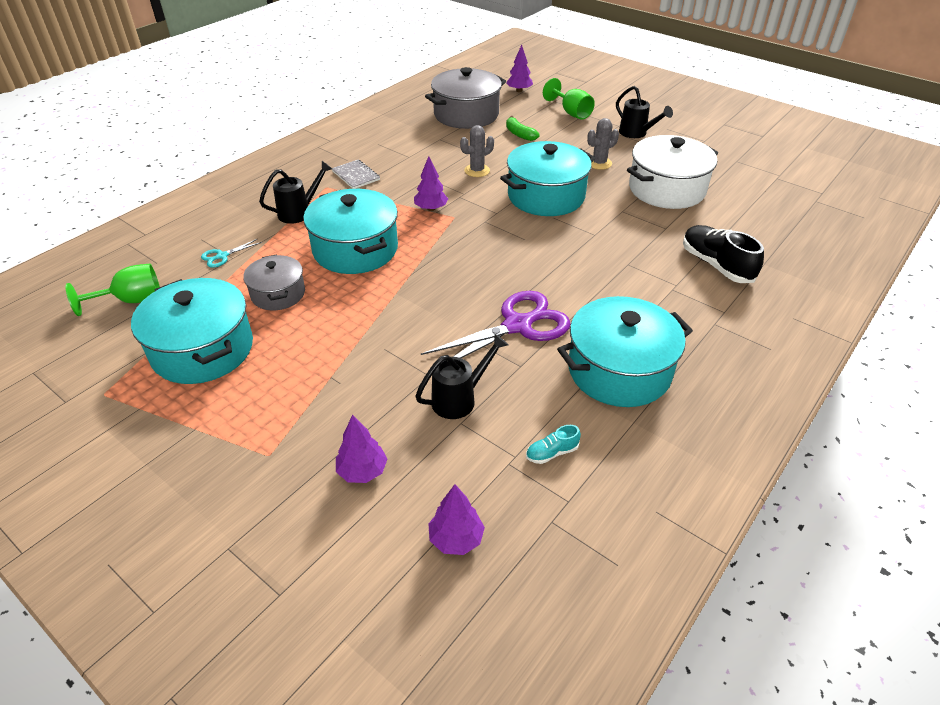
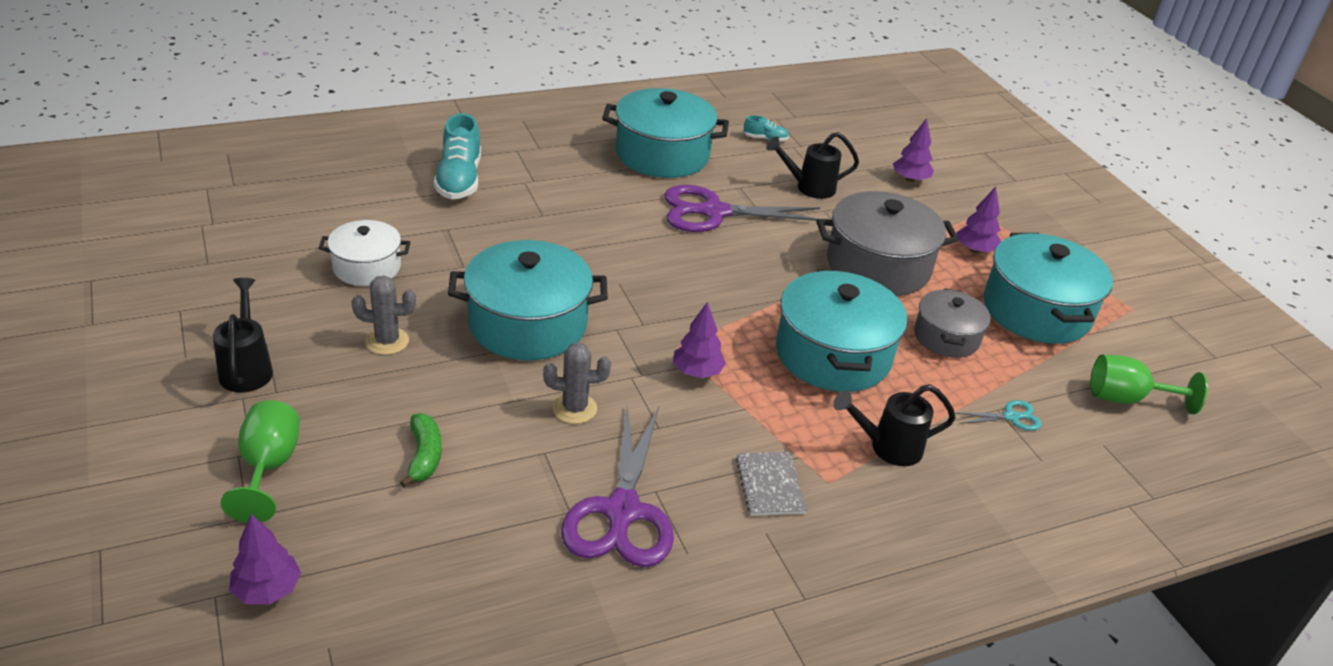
camera: 155 degrees left, 5 degrees down
grey pot [425,67,506,129] -> grey pot moved to [817,191,959,296]
purple tree [428,484,485,555] -> purple tree moved to [956,187,1001,253]
white pot [627,135,718,209] -> white pot [319,220,411,286], size x0.59
black shoe [683,225,764,283] -> turquoise shoe [434,113,481,199]
none -> purple scissors [561,405,674,567]

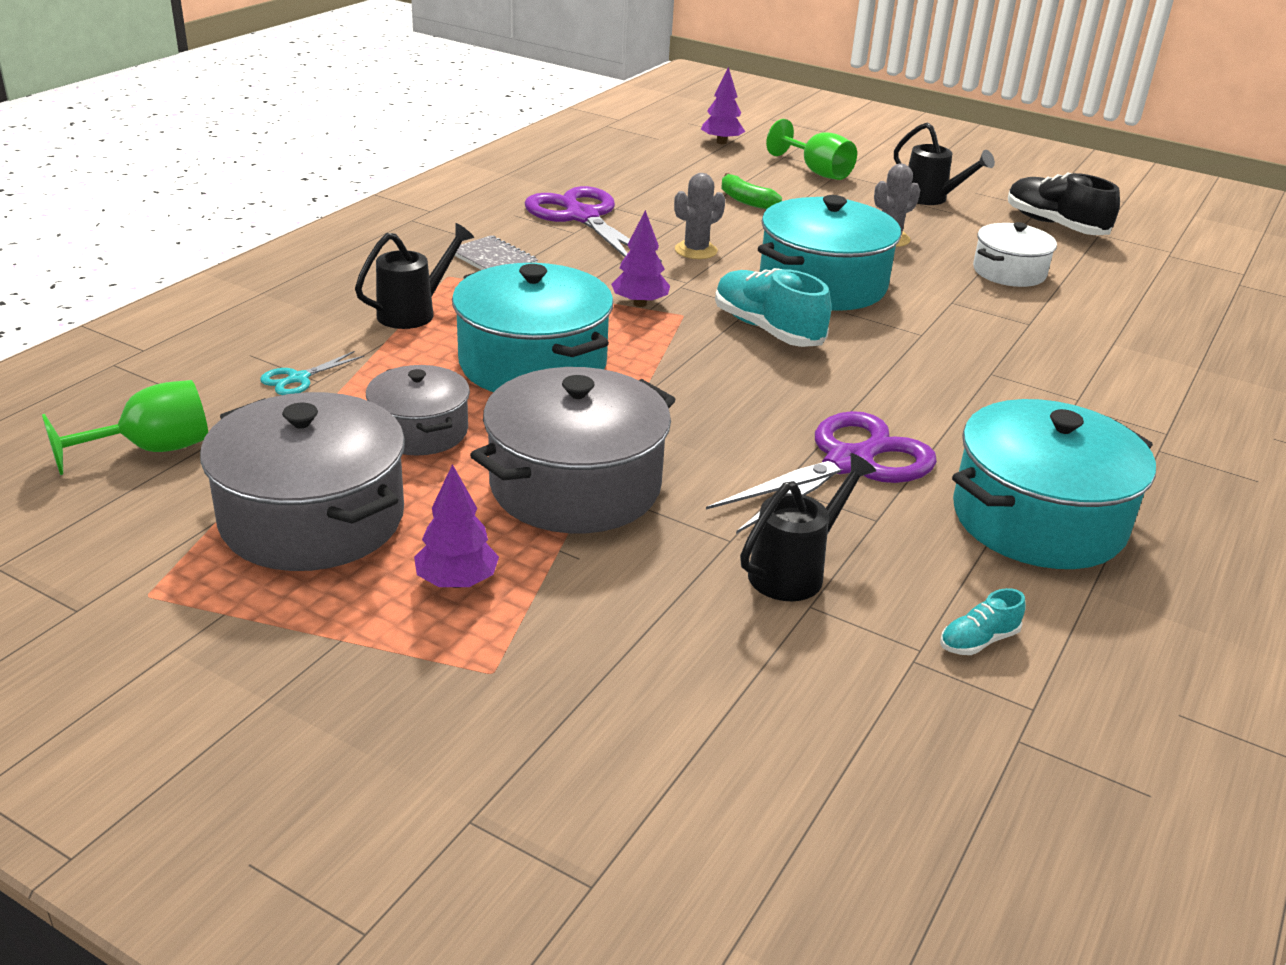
camera: 145 degrees right, 5 degrees down
turquoise shoe [434,113,481,199] -> turquoise shoe moved to [715,268,831,347]
purple tree [893,118,934,182] -> none
turquoise pot [984,233,1113,344] -> grey pot [200,392,405,571]
none -> black shoe [1008,172,1120,235]

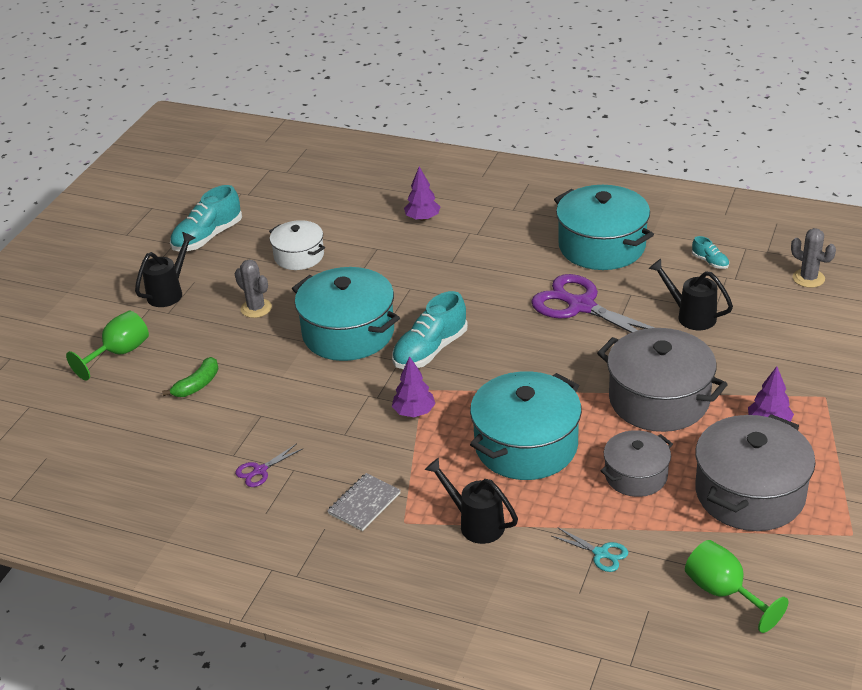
camera: 95 degrees left, 5 degrees up
purple scissors [525,186,662,262] -> purple scissors [235,444,302,487], size x0.44
grey cactus [674,173,725,259] -> grey cactus moved to [791,228,836,288]
purple tree [701,67,745,144] -> purple tree moved to [404,167,440,221]
black shoe [1008,172,1120,235] -> turquoise shoe [170,185,242,251]

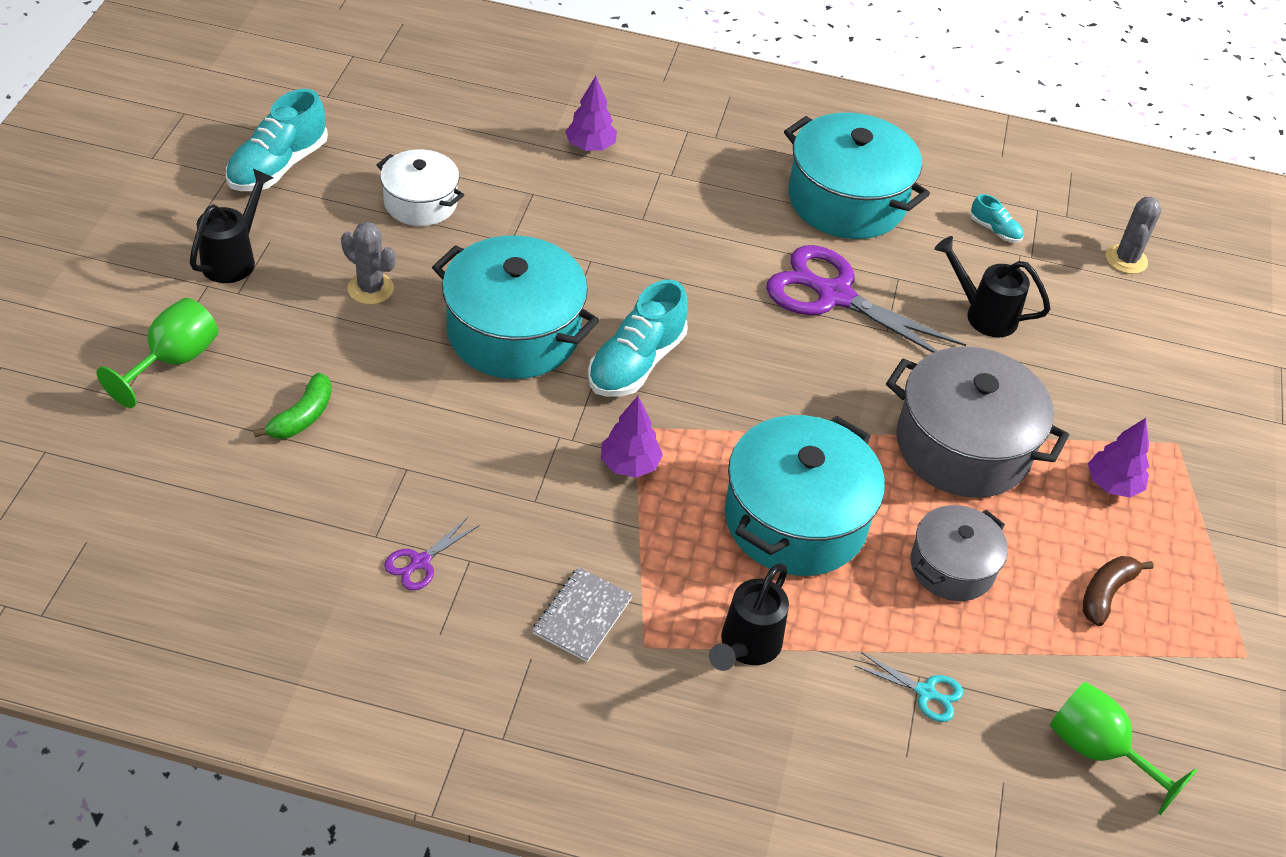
camera: 15 degrees left, 10 degrees up
black watering can [425,458,518,544] -> black watering can turned 90 degrees counterclockwise [709,563,789,671]
grey pot [695,414,816,531] -> brown banana [1083,556,1154,626]
grey cactus [791,228,836,288] -> grey cactus turned 75 degrees clockwise [1106,197,1162,274]

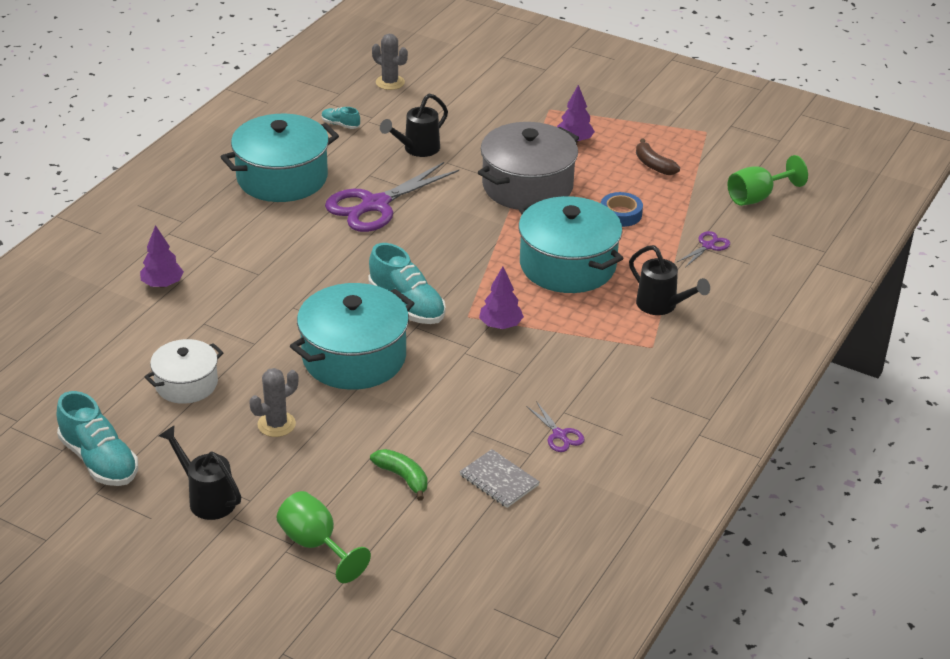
camera: 70 degrees left, 10 degrees down
grey notebook [532,567,633,662] -> grey notebook moved to [459,449,540,508]
turquoise scissors [855,652,963,722] -> purple scissors [677,231,730,267]
grey pot [910,505,1008,601] -> blue tape [601,192,643,227]
turquoise shoe [970,194,1024,243] -> turquoise shoe turned 120 degrees counterclockwise [321,107,360,129]

